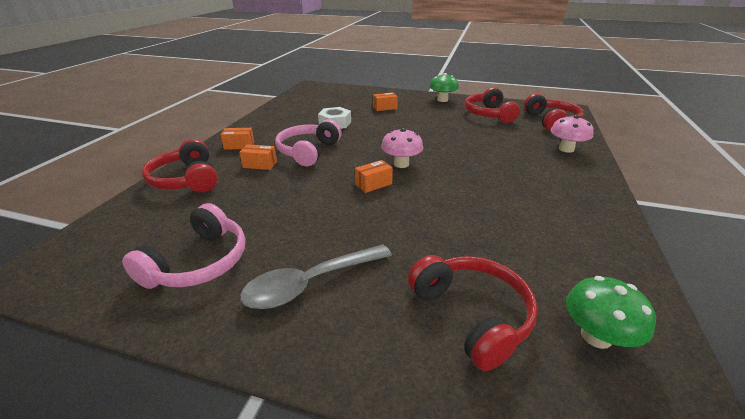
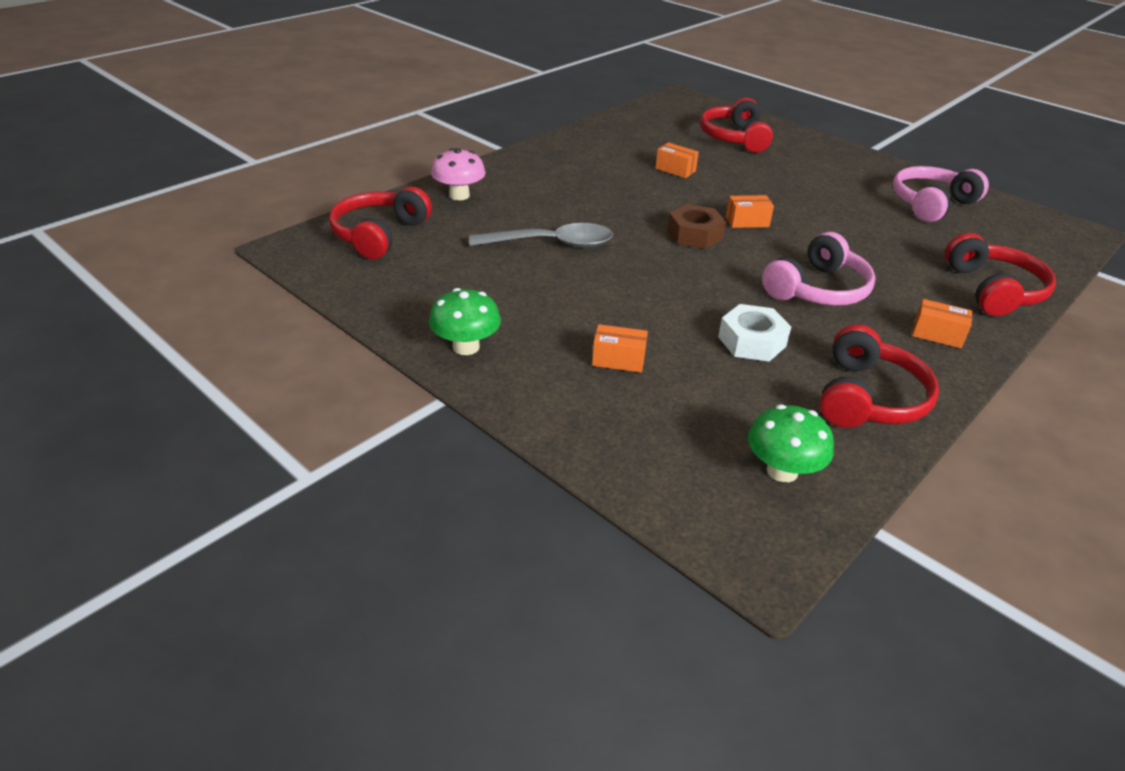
camera: 155 degrees left, 5 degrees up
orange box [239,144,277,170] -> orange box moved to [655,143,699,178]
grey spoon [240,244,392,309] -> grey spoon moved to [469,223,613,248]
pink mushroom [381,128,423,168] -> brown nut [667,204,726,249]
red headphones [464,87,520,123] -> red headphones moved to [820,324,939,428]
green mushroom [566,276,656,349] -> green mushroom moved to [748,404,834,482]

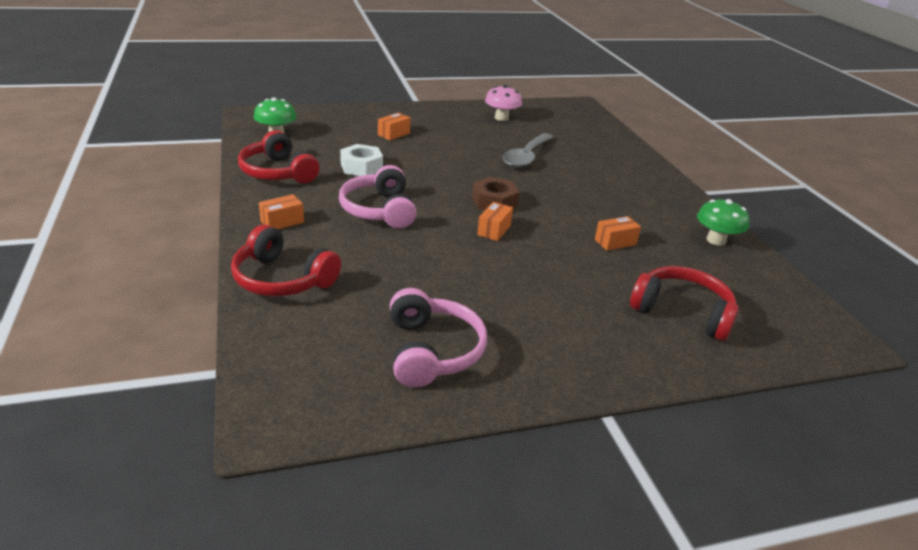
camera: 120 degrees right, 5 degrees down
red headphones [329,187,432,260] -> none
green mushroom [429,288,501,355] -> green mushroom moved to [697,199,749,246]
pink mushroom [431,148,486,200] -> pink mushroom moved to [485,85,522,121]

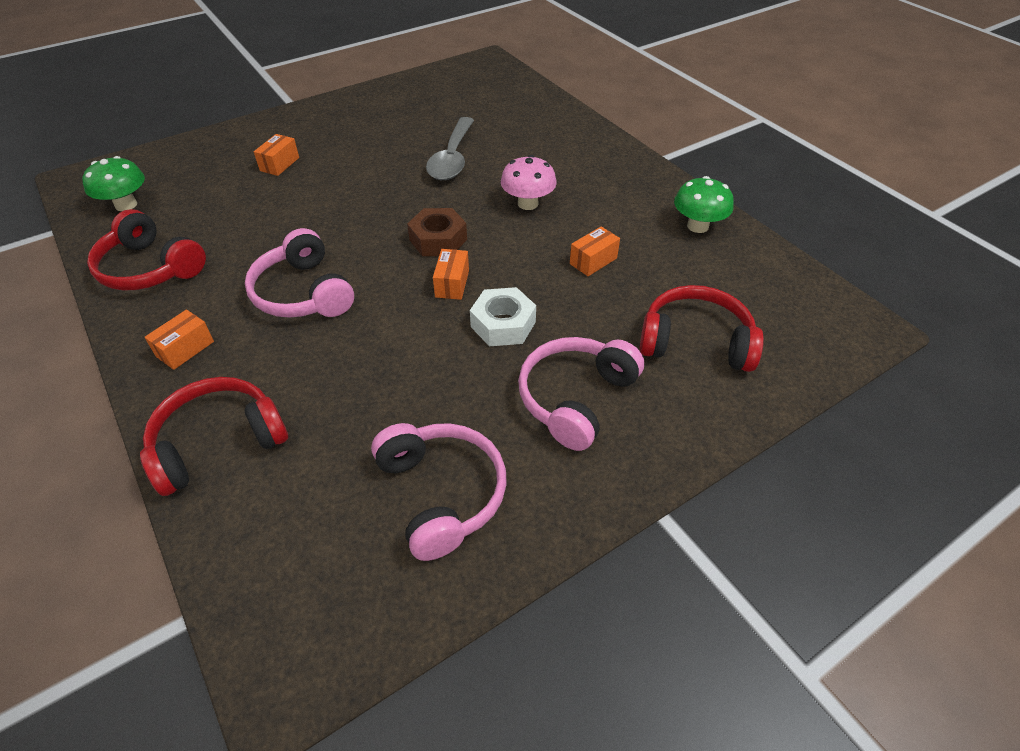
camera: 15 degrees left, 15 degrees up
red headphones [231,225,341,296] -> red headphones turned 135 degrees clockwise [140,377,288,496]
white nut [340,144,383,176] -> white nut moved to [470,287,536,346]
pink mushroom [485,85,522,121] -> pink mushroom moved to [501,155,557,210]
none -> pink headphones [518,337,644,451]

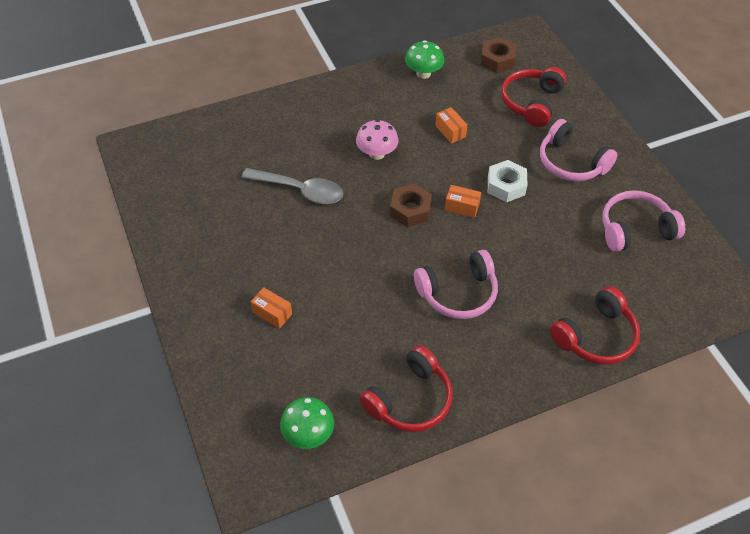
camera: 80 degrees left, 5 degrees up
red headphones [140,377,288,496] -> red headphones turned 105 degrees counterclockwise [550,286,640,365]
orange box [144,310,214,370] -> none
none -> brown nut [480,37,517,73]

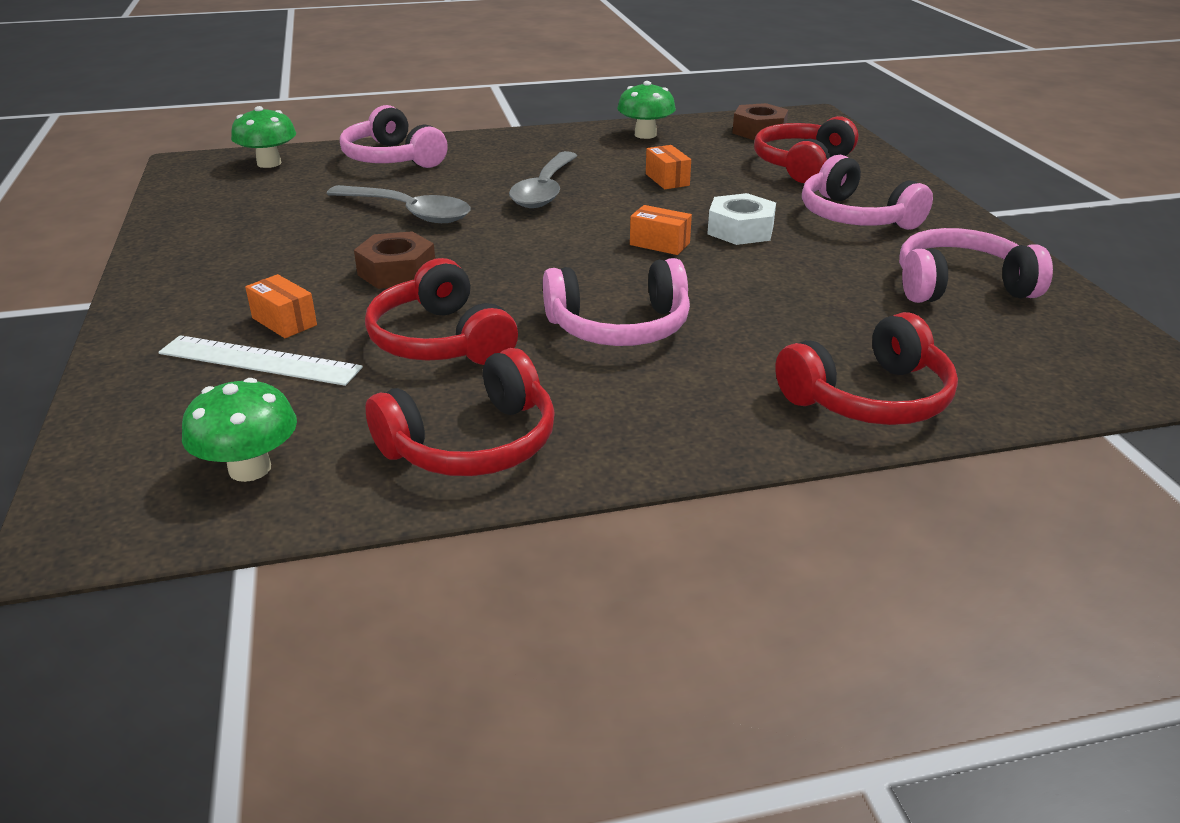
camera: 10 degrees right, 20 degrees down
pink mushroom [356,119,399,160] -> grey spoon [509,151,577,208]
brown nut [390,184,432,227] -> brown nut moved to [354,231,435,289]
none -> white ruler [158,335,363,386]
none -> green mushroom [231,106,296,168]
none -> pink headphones [340,105,448,168]
none -> red headphones [365,258,518,365]

